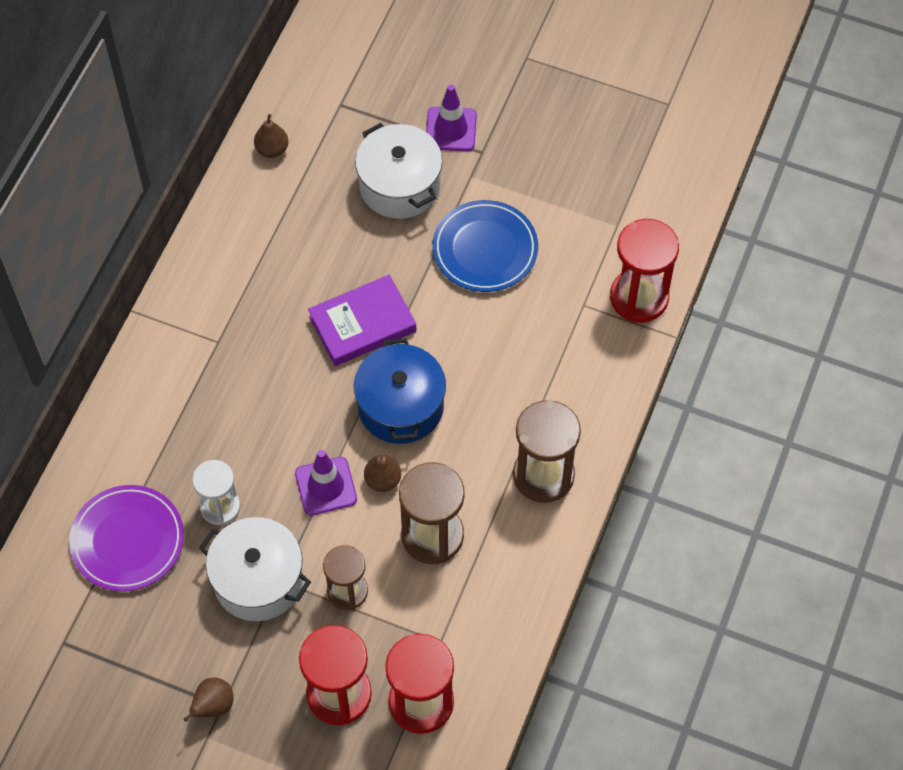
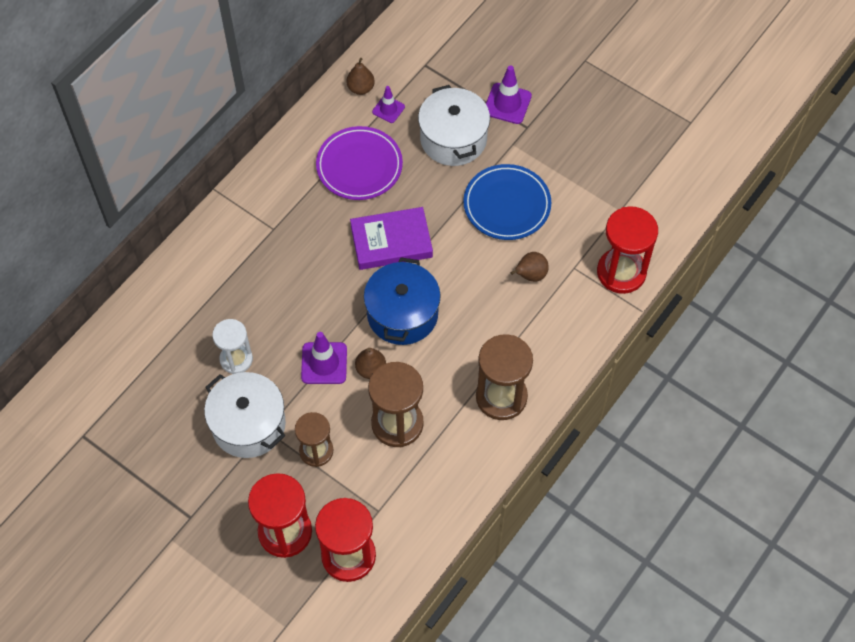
camera: 15 degrees right, 0 degrees up
purple plate [69,485,184,591] -> purple plate moved to [316,126,403,200]
brown pear [184,678,234,722] -> brown pear moved to [511,252,549,282]
none -> purple traffic cone [372,86,405,123]

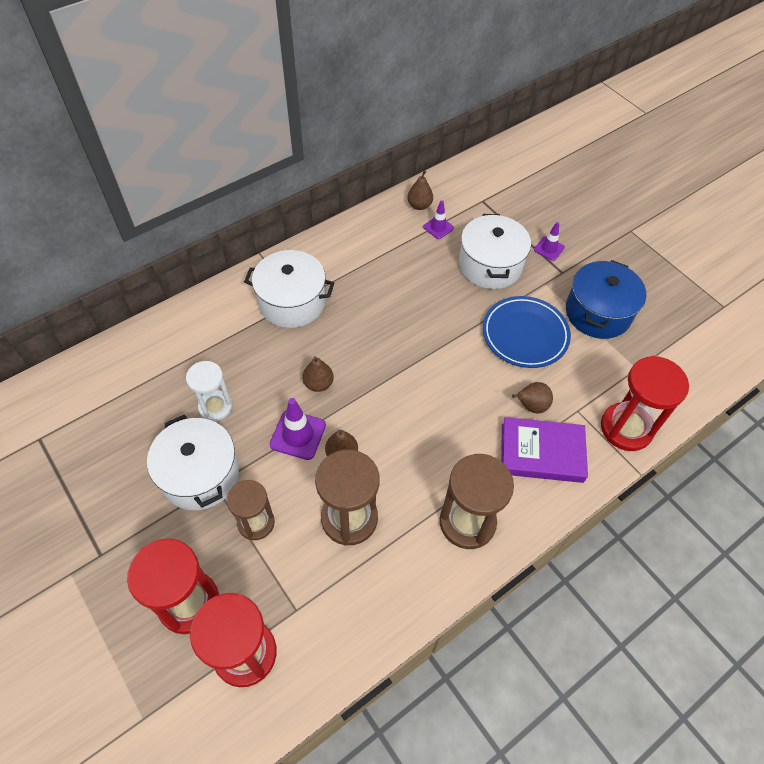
camera: 15 degrees right, 5 degrees down
purple plate [316,126,403,200] -> none
purple book [350,207,433,270] -> purple book moved to [501,417,588,483]
blue pot [364,257,441,345] -> blue pot moved to [566,260,646,339]
purple traffic cone [486,65,532,124] -> purple traffic cone [534,222,565,261], size x0.63
none -> white pot [244,250,334,328]
none -> brown pear [302,356,334,392]

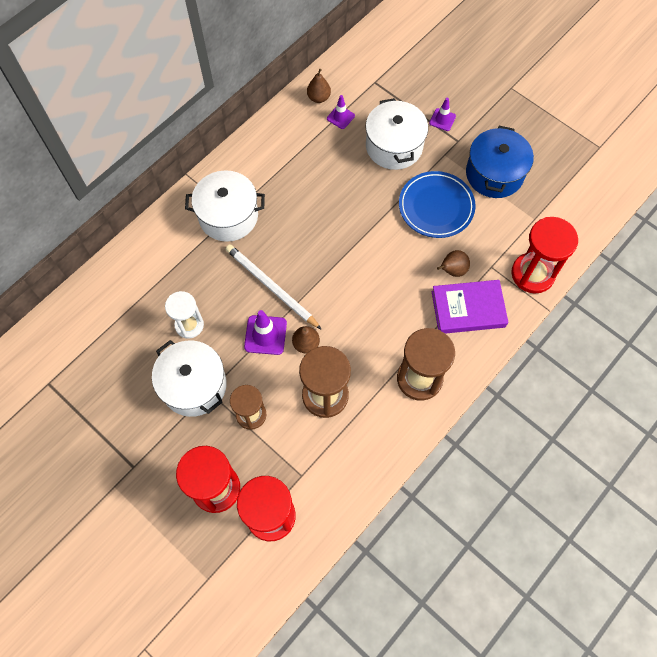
camera: 10 degrees left, 10 degrees up
brown pear [302,356,334,392] -> white pencil [225,244,322,330]

